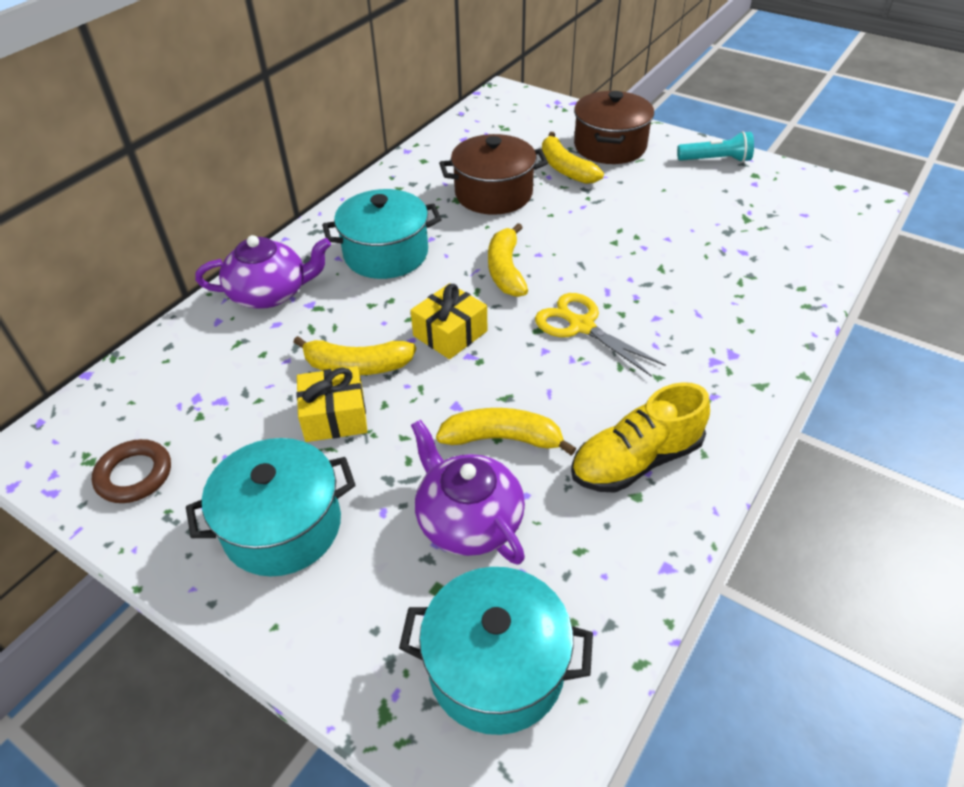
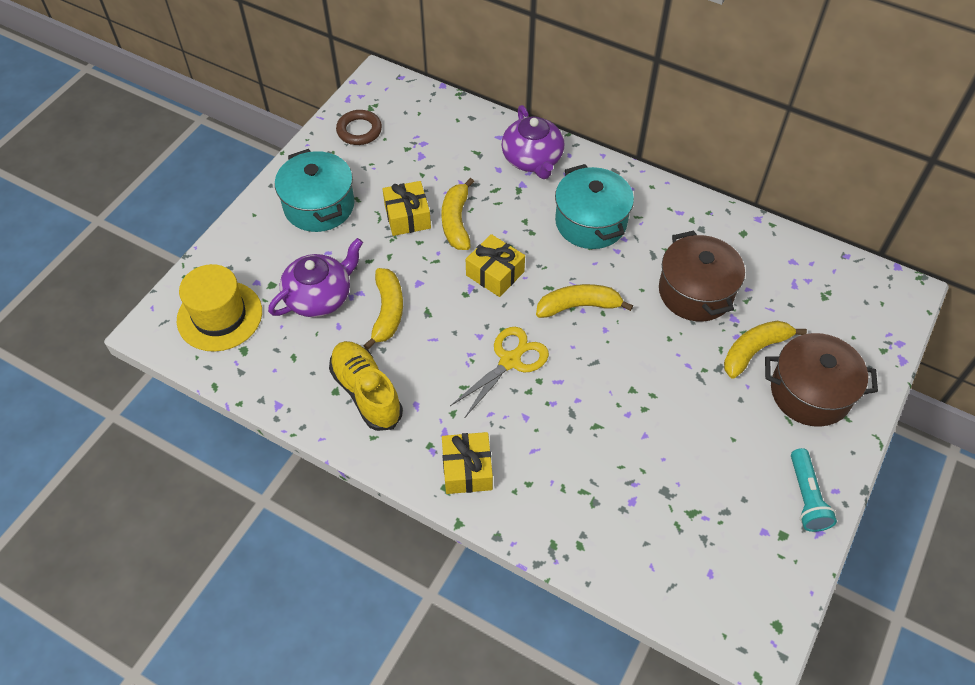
camera: 85 degrees right, 10 degrees up
turquoise pot [399,567,593,735] -> yellow hat [177,264,262,352]
none -> yellow gift [442,432,493,494]

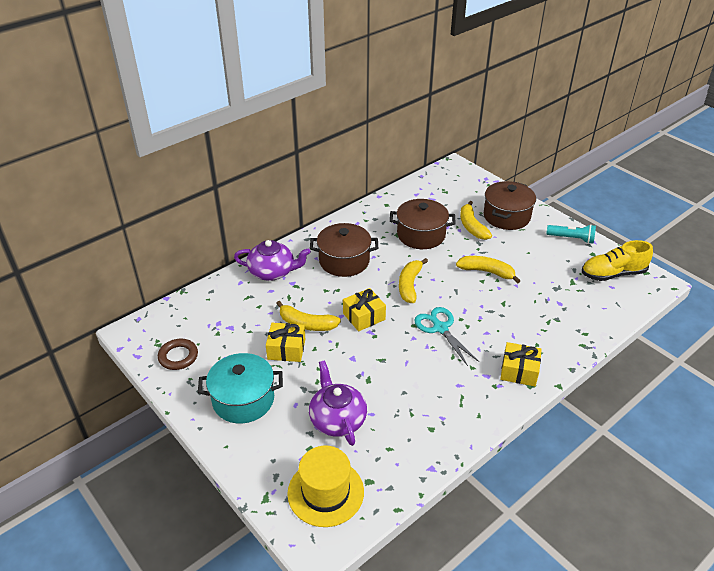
camera: 70 degrees left, 15 degrees down
yellow shoe [329,341,403,431] -> yellow shoe moved to [582,240,653,281]
yellow banana [363,268,403,350] -> yellow banana moved to [456,256,521,284]
yellow scissors [450,327,549,417] -> turquoise scissors [414,307,479,366]
turquoise pot [555,164,634,249] -> brown pot [310,223,378,277]

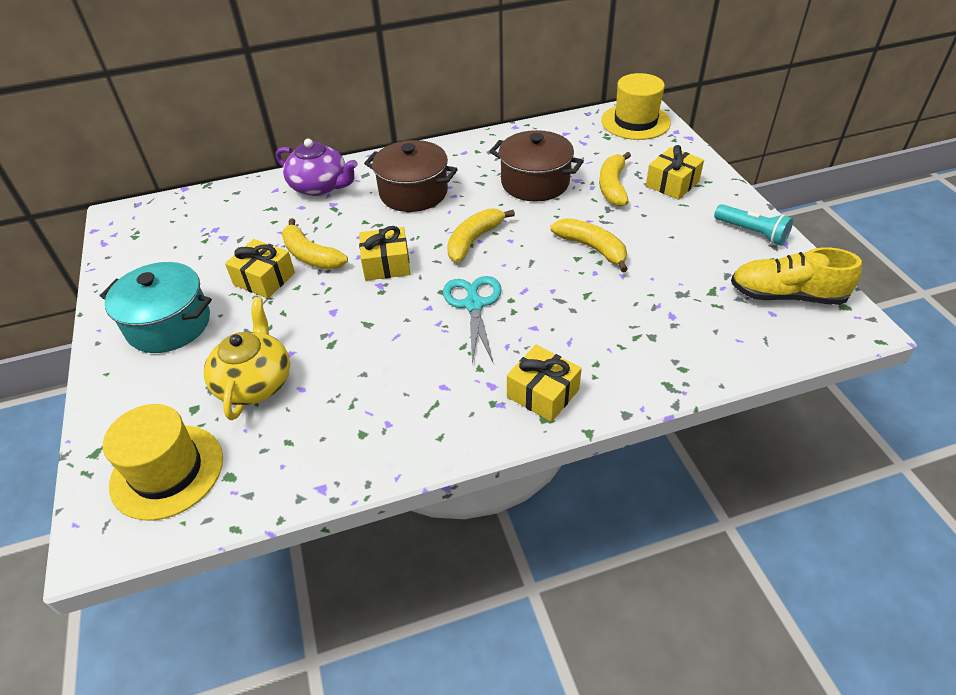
camera: 25 degrees right, 5 degrees up
brown ring [158,339,198,370] -> none
purple teapot [309,360,367,446] -> yellow teapot [204,297,290,420]
brown pot [484,181,536,230] -> yellow gift [646,145,704,200]
none -> yellow hat [601,73,671,140]

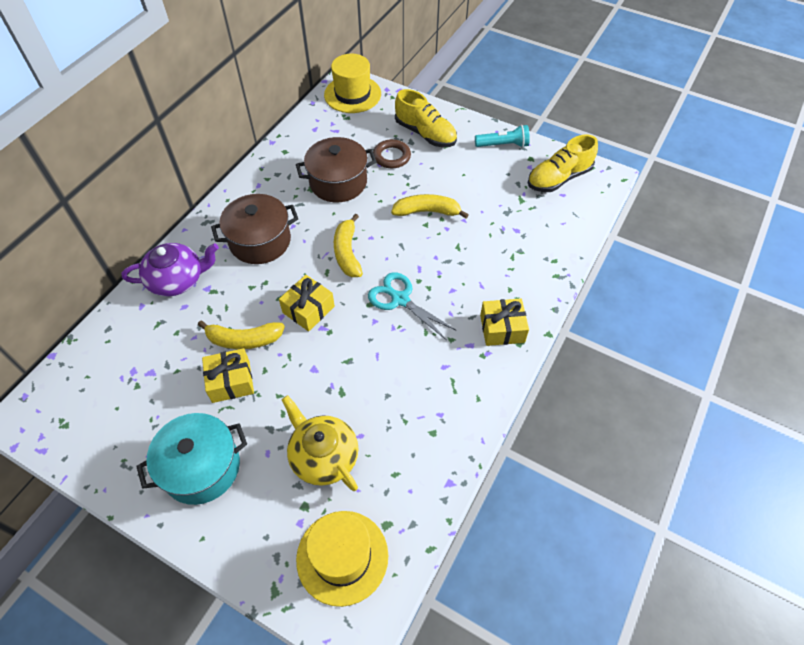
camera: 45 degrees left, 10 degrees up
yellow banana [599,152,631,206] -> brown ring [373,139,411,168]
yellow gift [646,145,704,200] -> yellow shoe [395,89,457,147]

